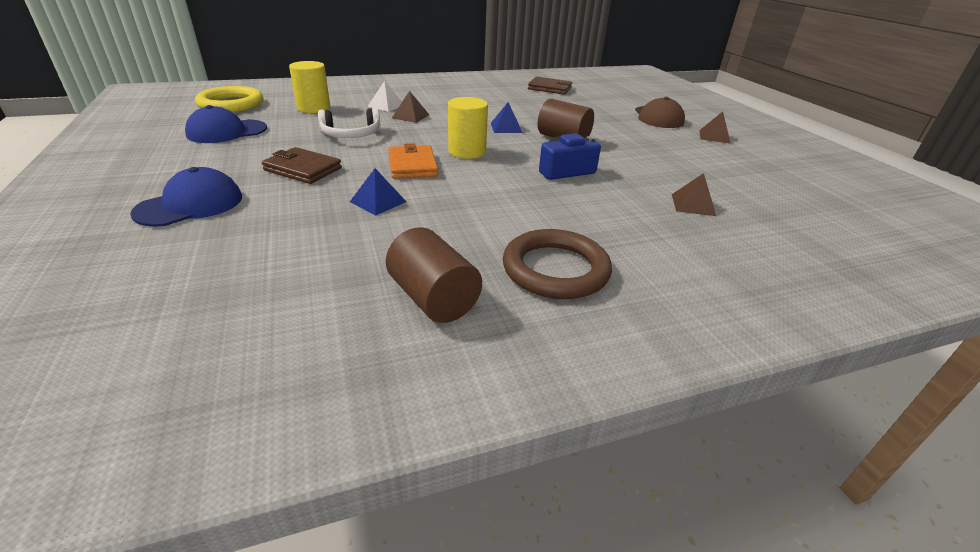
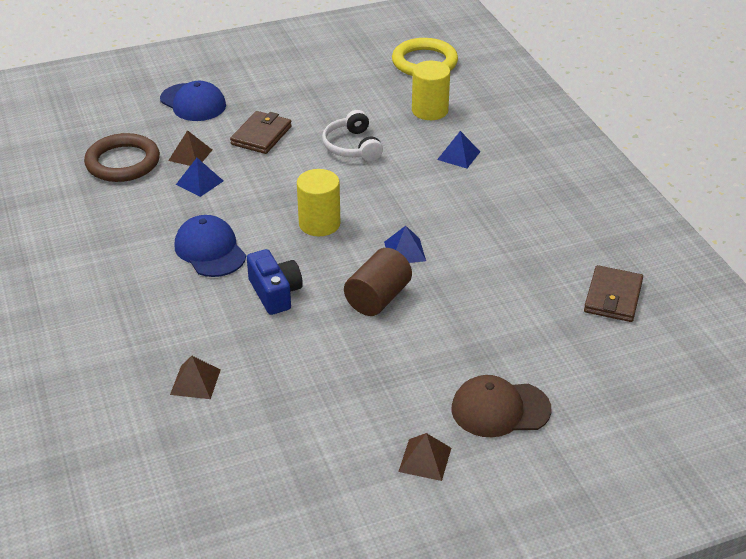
camera: 90 degrees right, 5 degrees up
blue cap [185,105,267,143] -> blue cap moved to [175,215,246,277]
white pyramid [367,81,402,112] -> blue pyramid [437,131,480,168]
brown cylinder [386,227,482,323] -> none
orange wallet [388,143,438,179] -> none
brown pyramid [392,91,429,123] -> brown pyramid moved to [168,130,212,166]
brown ring [503,229,612,299] -> brown ring moved to [84,133,160,182]

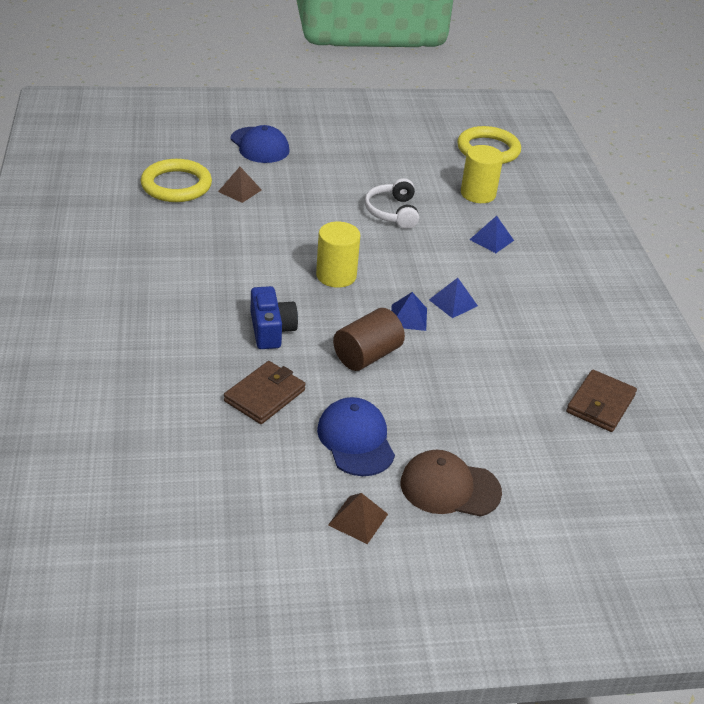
camera: 10 degrees right, 0 degrees up
brown ring [84,133,160,182] -> yellow ring [141,159,212,202]
brown pyramid [170,356,221,399] -> none
blue cap [175,215,246,277] -> blue cap moved to [317,397,395,476]
blue pyramid [176,158,223,197] -> blue pyramid moved to [429,278,478,318]
brown wallet [230,111,292,154] -> brown wallet moved to [224,361,306,424]

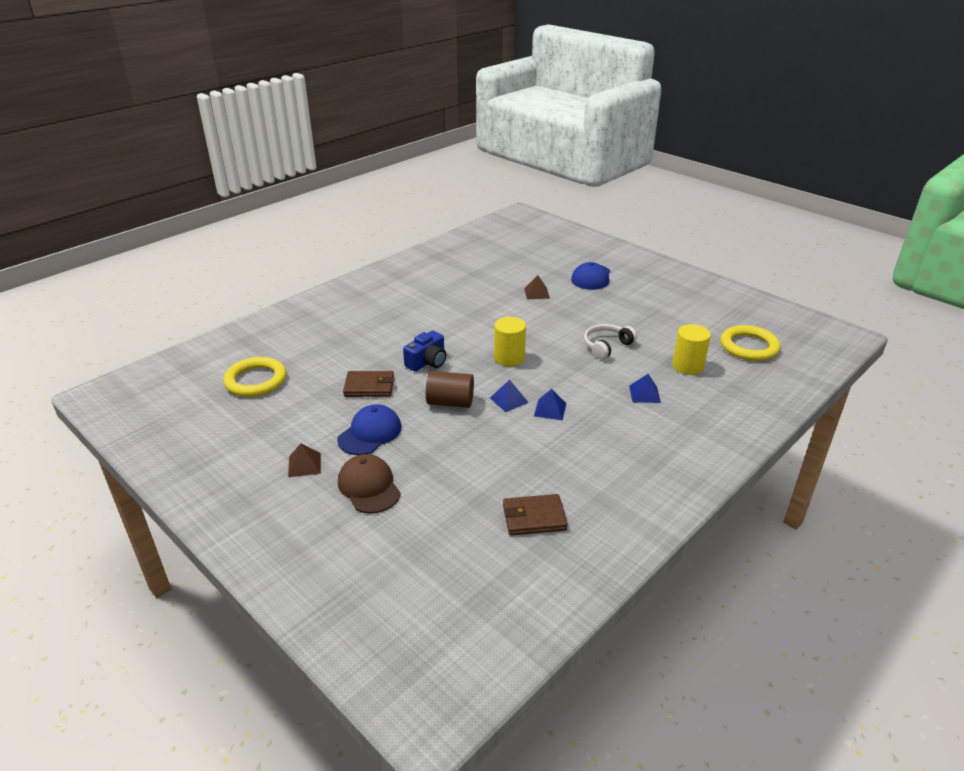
camera: 55 degrees right, 5 degrees down
yellow ring [141,159,212,202] -> yellow ring moved to [223,357,287,397]

